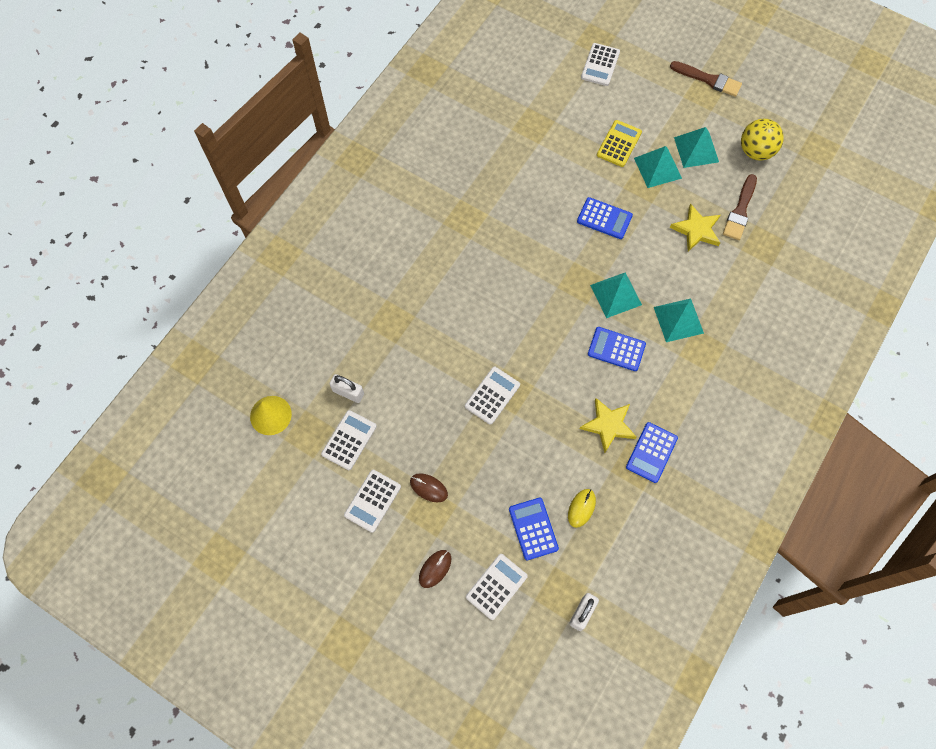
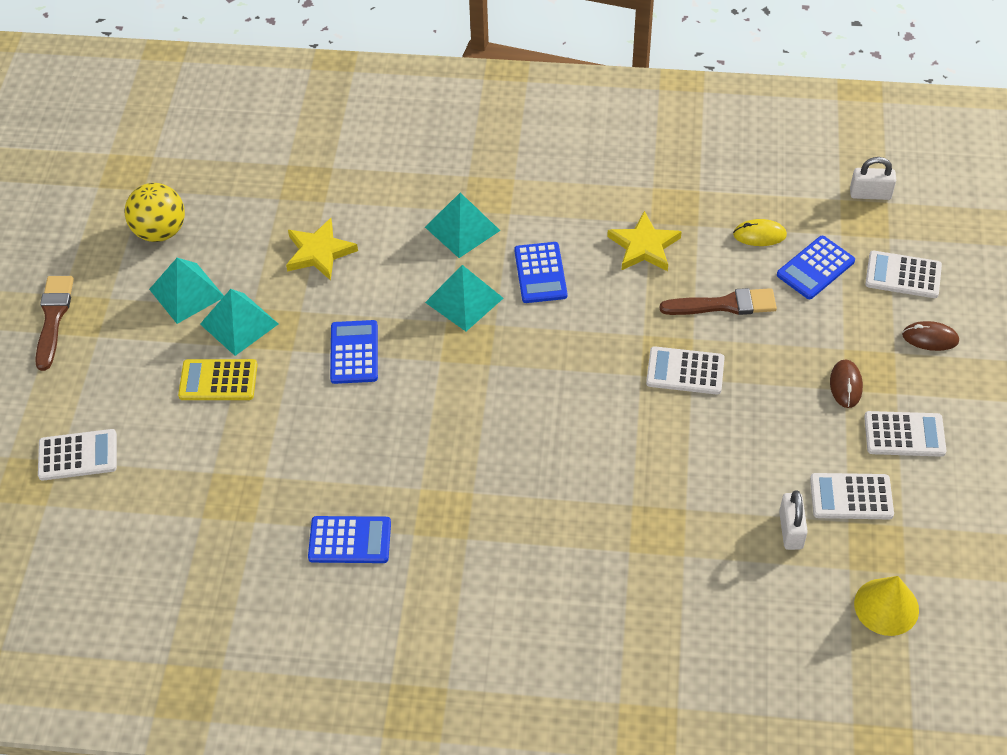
camera: 115 degrees left, 15 degrees down
blue calculator [626,422,678,483] -> blue calculator moved to [308,516,391,563]
brown brush [723,174,757,240] -> brown brush moved to [660,288,777,315]

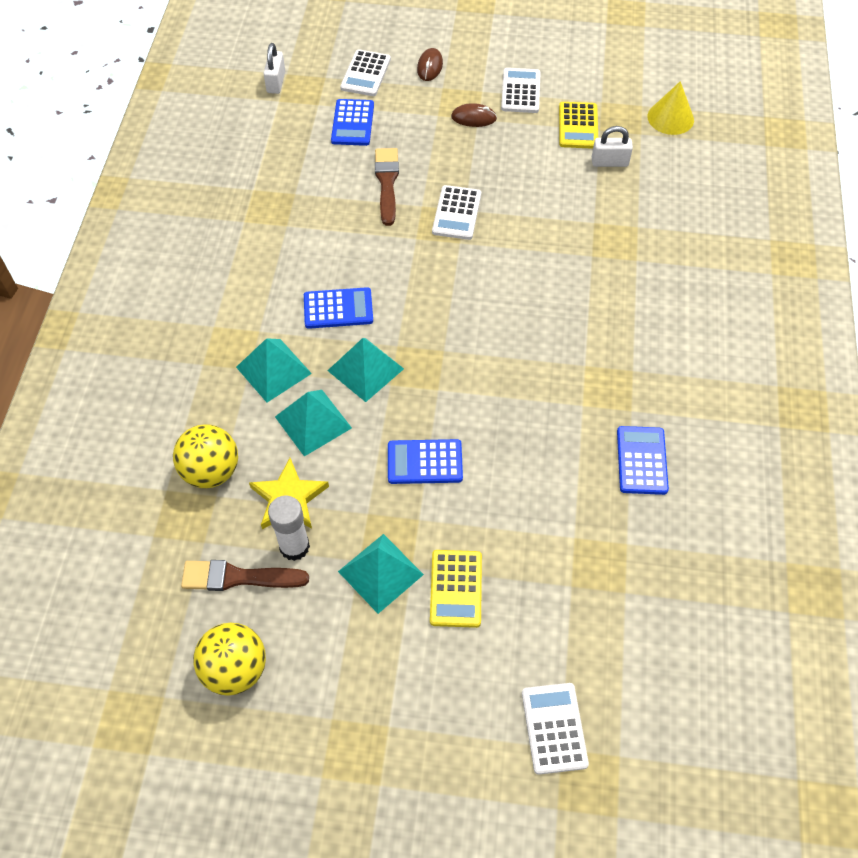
camera: 90 degrees left, 5 degrees up
brown brush [35,276,74,371] -> brown brush moved to [181,560,309,591]
turquoise pyramid [149,258,224,324] -> turquoise pyramid moved to [275,390,352,457]
yellow star [607,211,682,271] -> none
yellow mouse [733,219,787,246] -> none
blue calculator [777,236,855,299] -> blue calculator turned 45 degrees clockwise [331,99,374,146]
white calculator [810,473,894,519] -> yellow calculator [559,102,598,149]
none -> yellow ball [173,424,238,488]
none -> white glue stick [268,495,310,561]

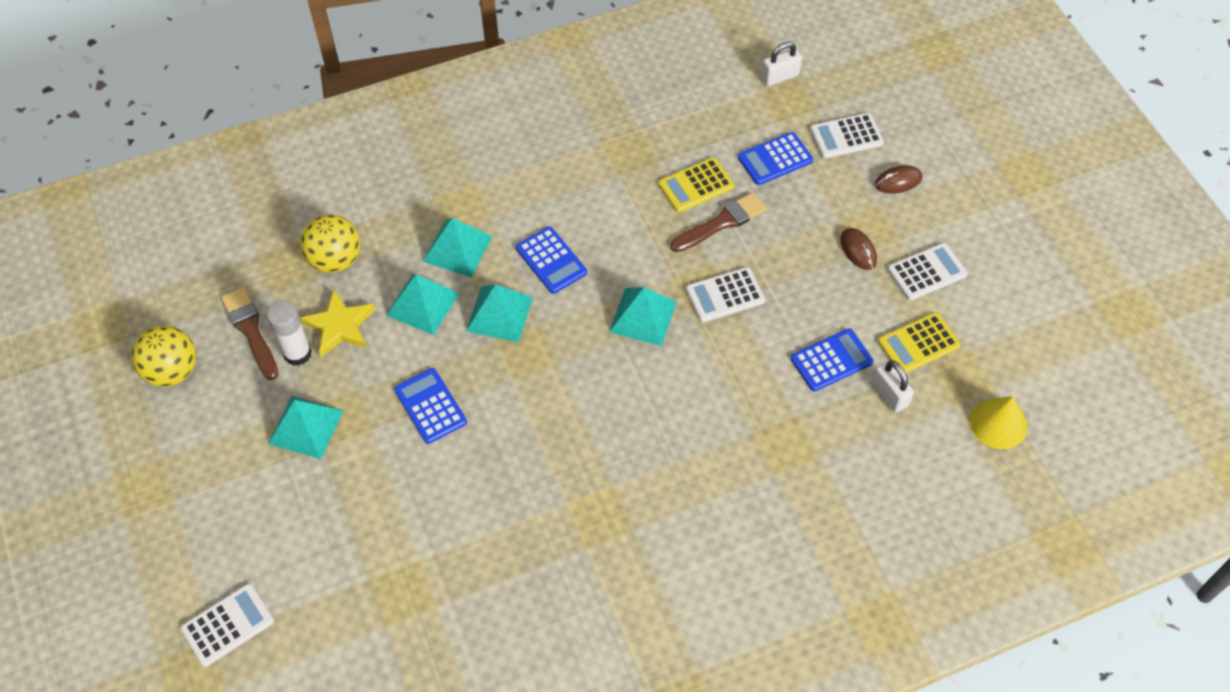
camera: 60 degrees right, 0 degrees up
yellow calculator [430,550,482,628] -> yellow calculator moved to [658,157,734,212]
blue calculator [617,426,669,495] -> blue calculator moved to [791,328,873,392]
none -> turquoise pyramid [609,287,677,346]

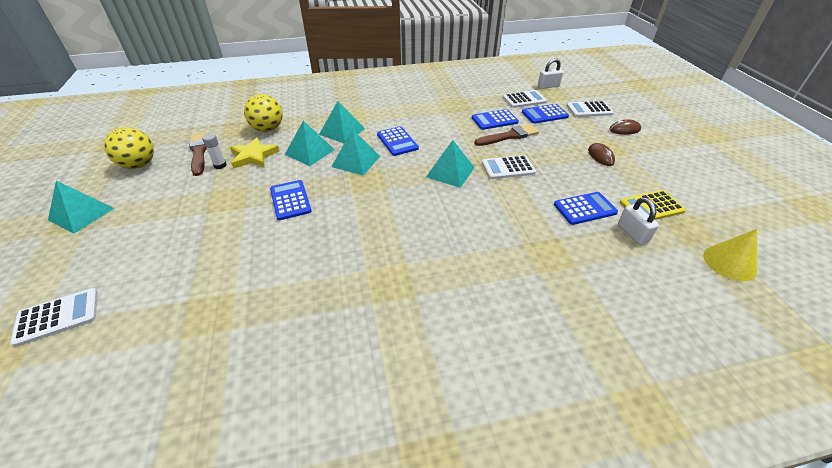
camera: 10 degrees right, 15 degrees down
white glue stick [267,301,312,366] -> white glue stick [202,133,227,169], size x0.65
turquoise pyramid [268,396,344,459] -> turquoise pyramid moved to [48,181,114,234]
yellow calculator [658,157,734,212] -> blue calculator [472,109,519,130]
white calculator [888,243,968,301] -> white calculator moved to [503,90,547,108]

